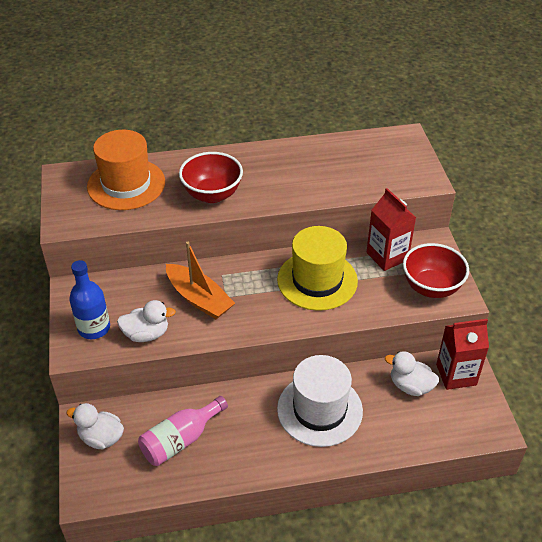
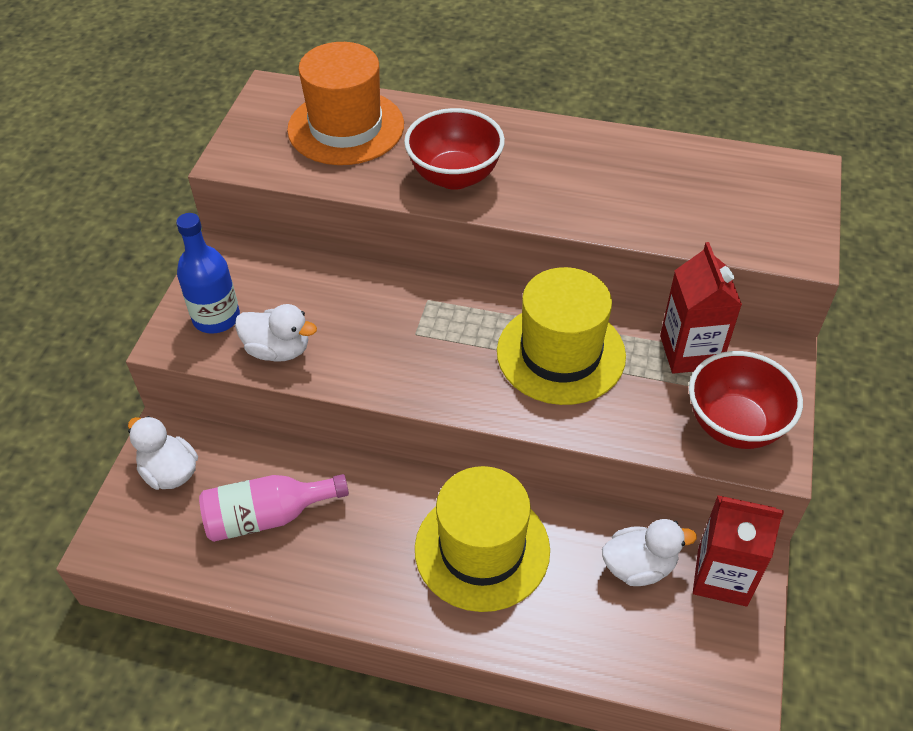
camera: 25 degrees right, 5 degrees up
orange boat [166,242,235,319] -> none
white hat [277,355,363,447] -> yellow hat [415,466,550,612]
white duck [385,351,439,396] -> white duck turned 120 degrees clockwise [602,519,697,586]

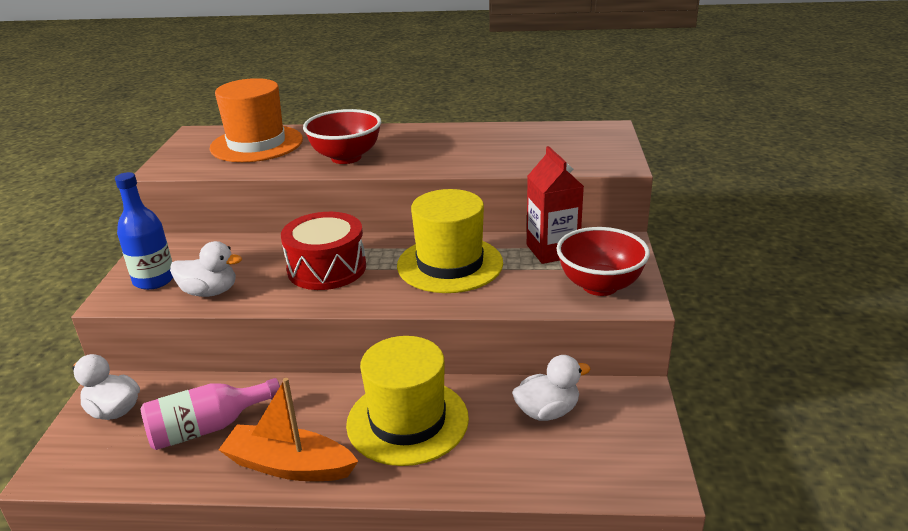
camera: 10 degrees left, 20 degrees down
red carton [693,495,784,606] -> none
none -> orange boat [219,378,358,481]
none -> red drum [281,212,366,290]

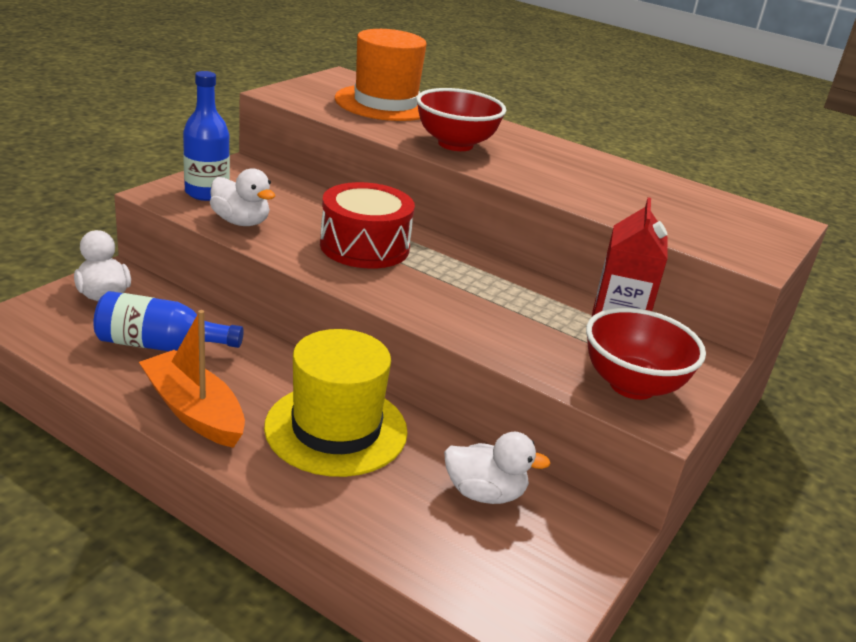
camera: 25 degrees right, 0 degrees up
pink bottle [140,378,280,450] -> blue bottle [93,291,244,351]
yellow hat [397,189,503,293] -> none

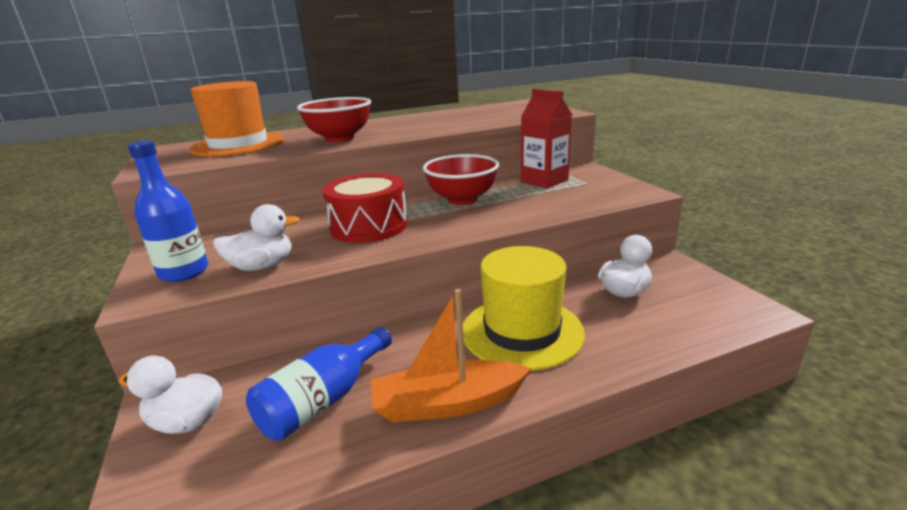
camera: 50 degrees left, 5 degrees down
red bowl [586,308,706,400] -> red bowl moved to [423,154,499,205]

